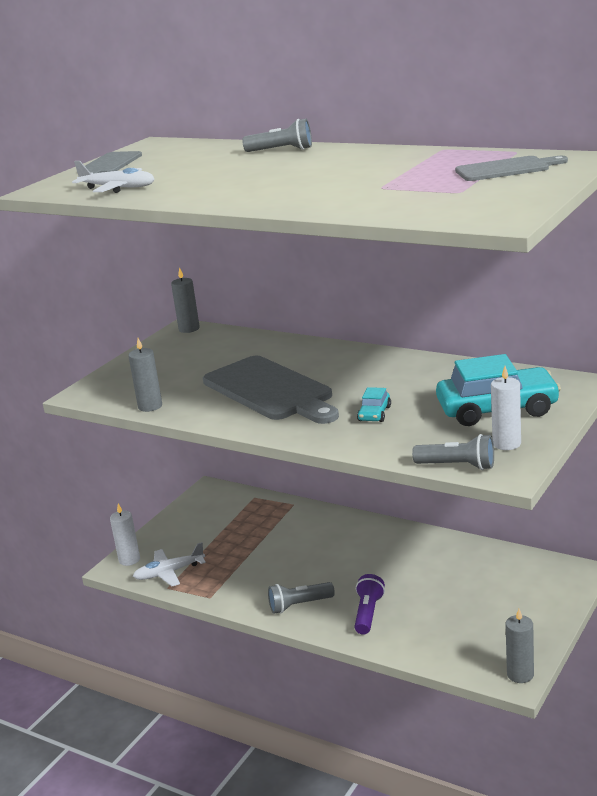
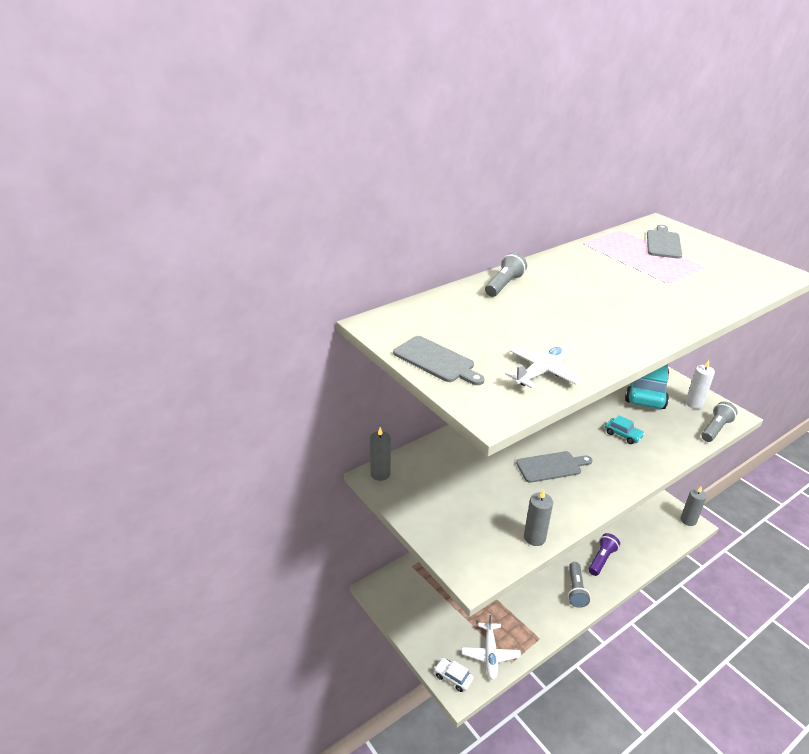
camera: 70 degrees left, 10 degrees up
white candle [110,504,140,566] -> white car [434,658,474,692]
grey cutting board [203,356,339,424] -> grey cutting board [516,451,592,483], size x0.54
purple flashlight [355,574,385,635] -> purple flashlight turned 90 degrees clockwise [589,533,620,576]

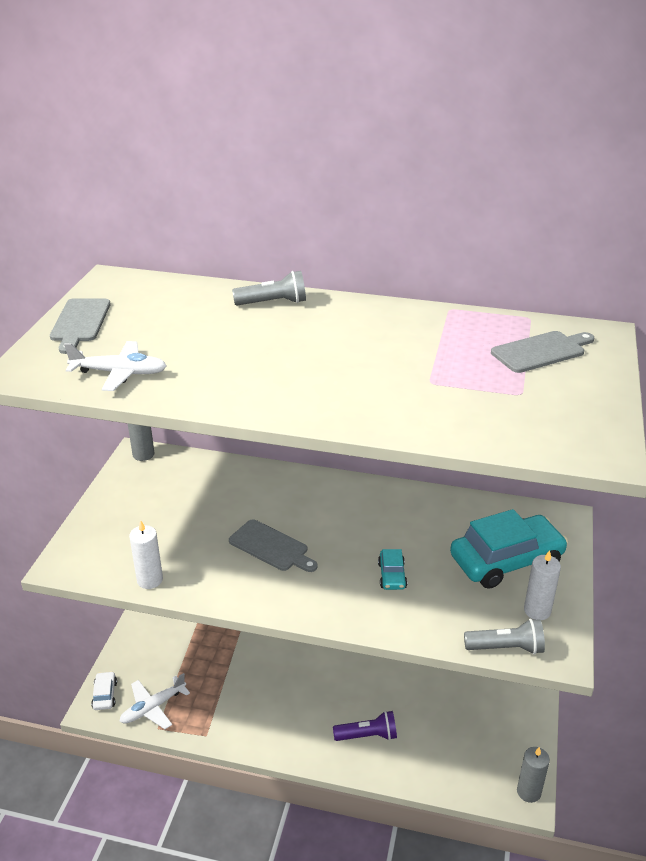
camera: 50 degrees right, 0 degrees up
grey candle [524,489,553,546] -> white candle [129,520,163,589]
grey flashlight [568,562,590,608] -> none

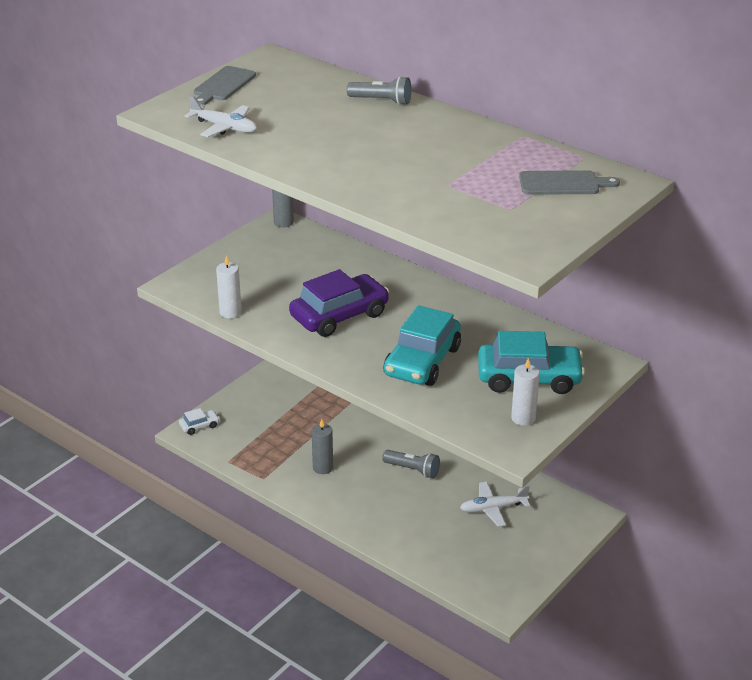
camera: 25 degrees right, 0 degrees up
white car [91,671,117,710] -> white car turned 45 degrees clockwise [179,408,220,435]
white plane [119,673,190,729] -> white plane moved to [460,482,530,527]
grey cutting board [229,519,318,572] -> purple car [289,269,390,337]
purple flashlight [333,711,397,741] -> none
turquoise car [378,549,407,590] -> turquoise car [384,305,461,386], size x2.24
grey flashlight [464,619,545,655] -> grey flashlight moved to [382,450,440,478]
grey candle [517,747,550,803] -> grey candle moved to [312,419,333,474]

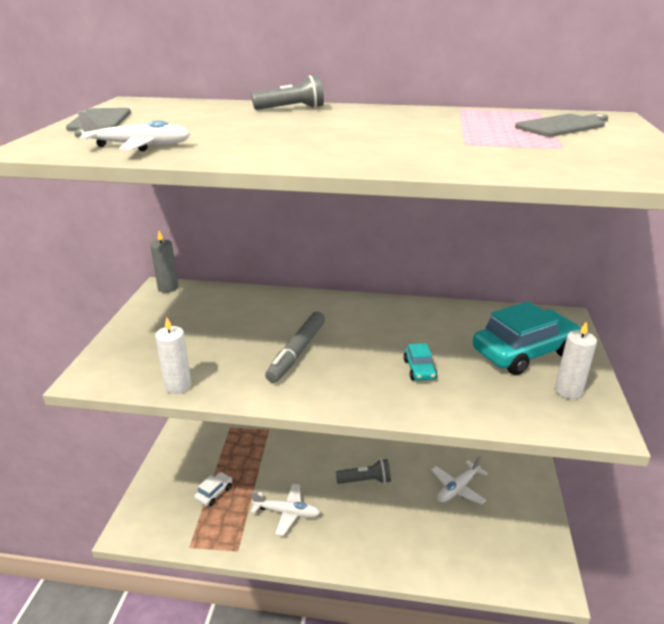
camera: 30 degrees left, 5 degrees down
white car [179,408,220,435] -> white car moved to [194,472,232,506]
purple car [289,269,390,337] -> grey marker [265,312,325,383]
grey candle [312,419,333,474] -> white plane [251,484,320,536]
turquoise car [384,305,461,386] -> turquoise car [403,343,437,381], size x0.45

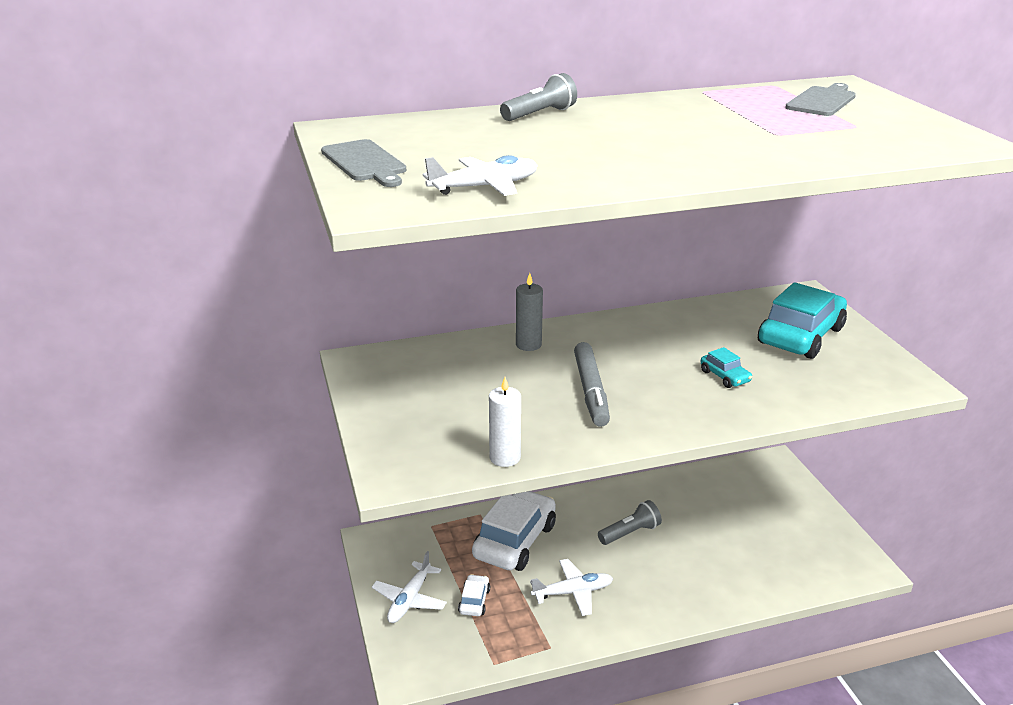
camera: 25 degrees left, 0 degrees up
grey candle [150,231,178,293] -> grey candle moved to [516,273,543,351]
white plane [431,456,488,505] -> white plane moved to [372,551,447,623]
white candle [555,321,597,399] -> none
none -> white car [472,491,556,571]

